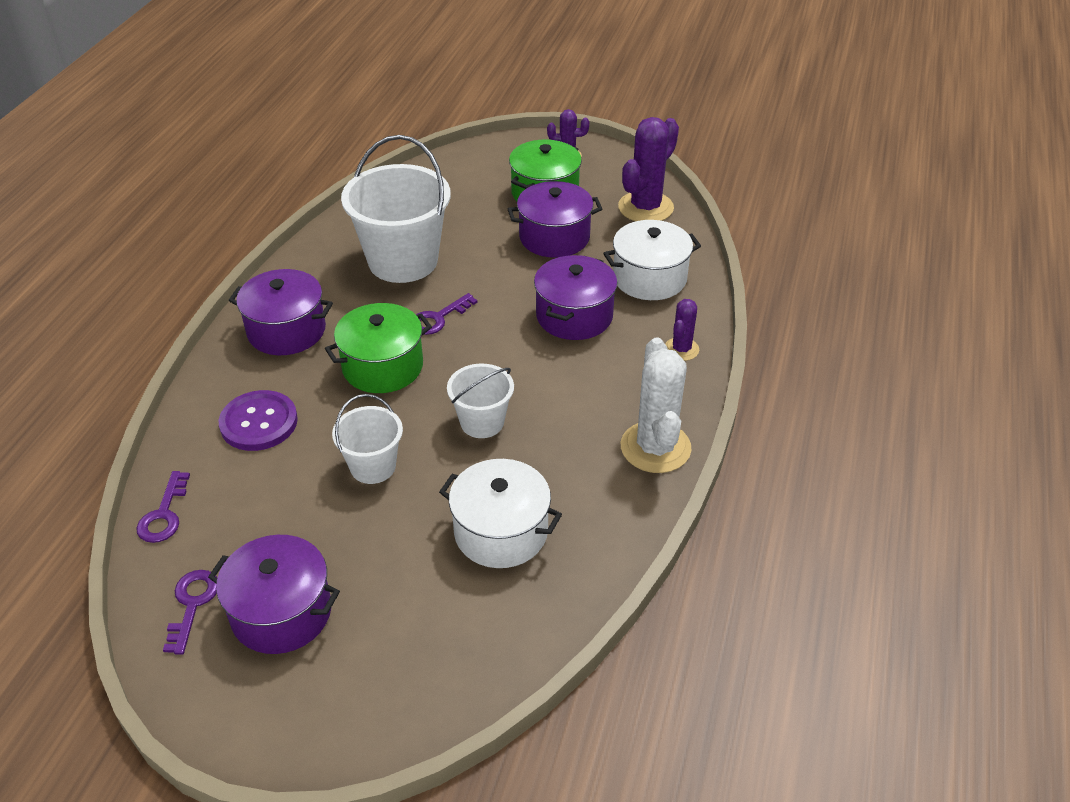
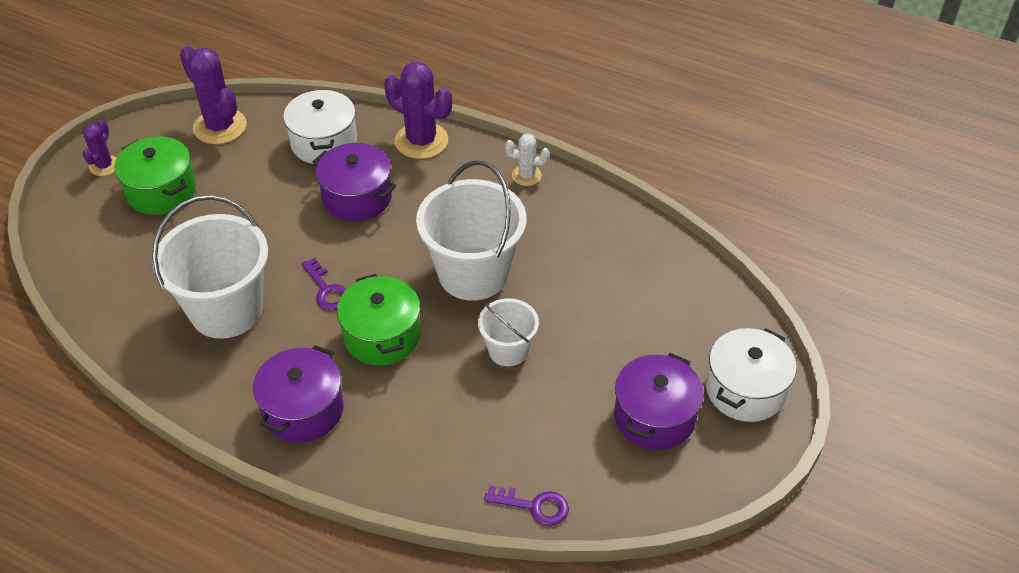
camera: 80 degrees left, 5 degrees up
purple key [163,570,217,655] -> none
purple button [219,390,298,451] -> none
white pot [439,459,562,568] -> white pot moved to [706,328,796,422]
white bucket [447,364,514,438] -> white bucket [416,161,526,301], size x1.86
purple pot [508,181,602,258] -> none
white cactus [621,337,692,473] -> white cactus [505,134,550,186], size x0.54
purple cactus [665,299,699,361] -> purple cactus [384,62,452,159], size x1.84

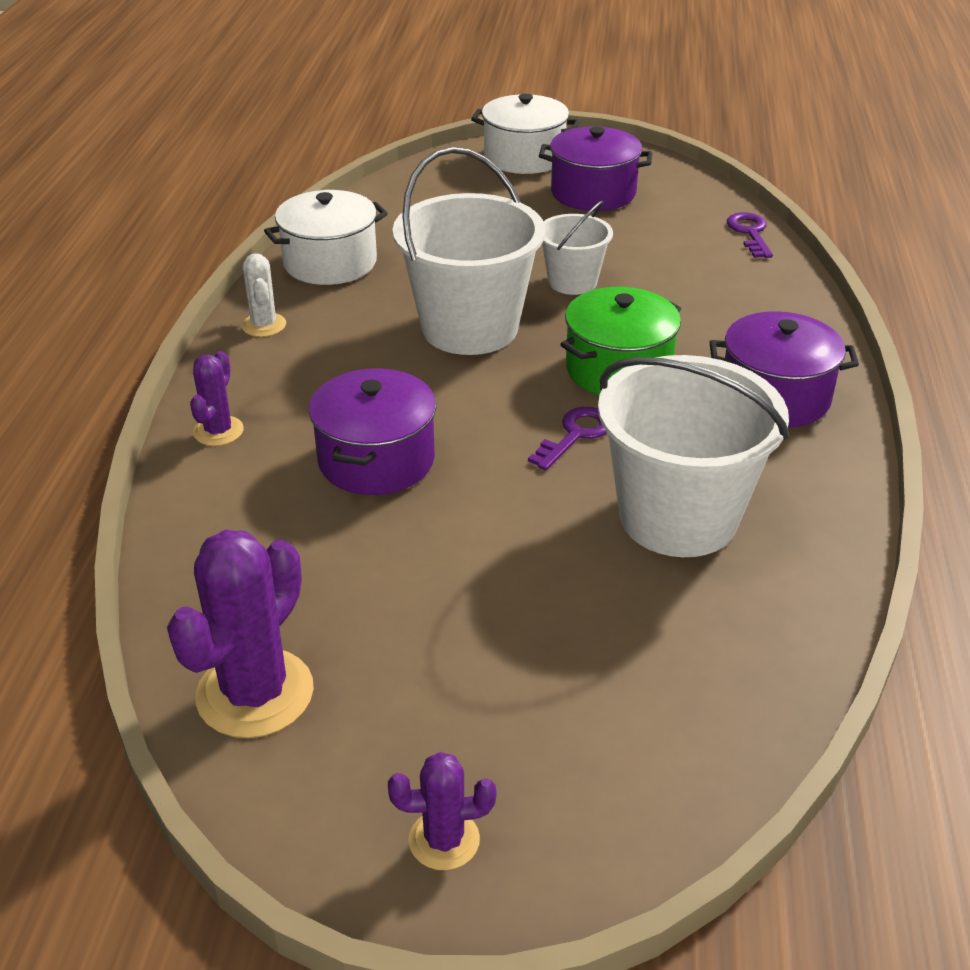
camera: 110 degrees left, 10 degrees down
green pot [114,136,196,215] -> none
white pot [283,89,357,164] -> white pot moved to [264,190,388,285]
purple cactus [384,62,452,159] -> purple cactus [190,351,244,446], size x0.54

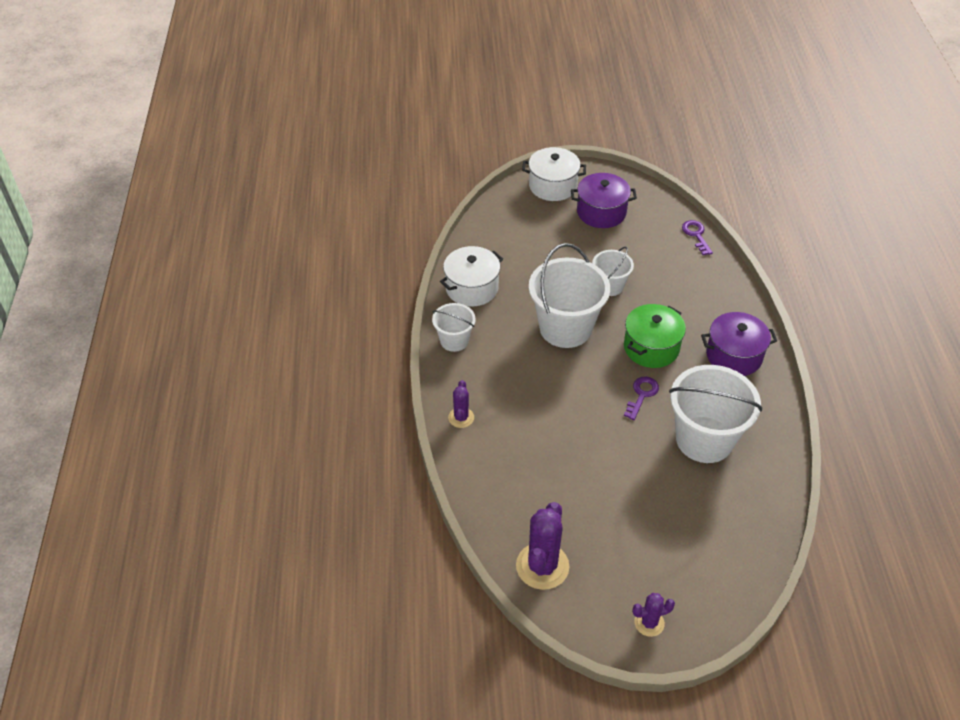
camera: 10 degrees left, 10 degrees up
white cactus [242,253,286,337] -> white bucket [432,303,476,352]
purple pot [309,368,436,495] -> none

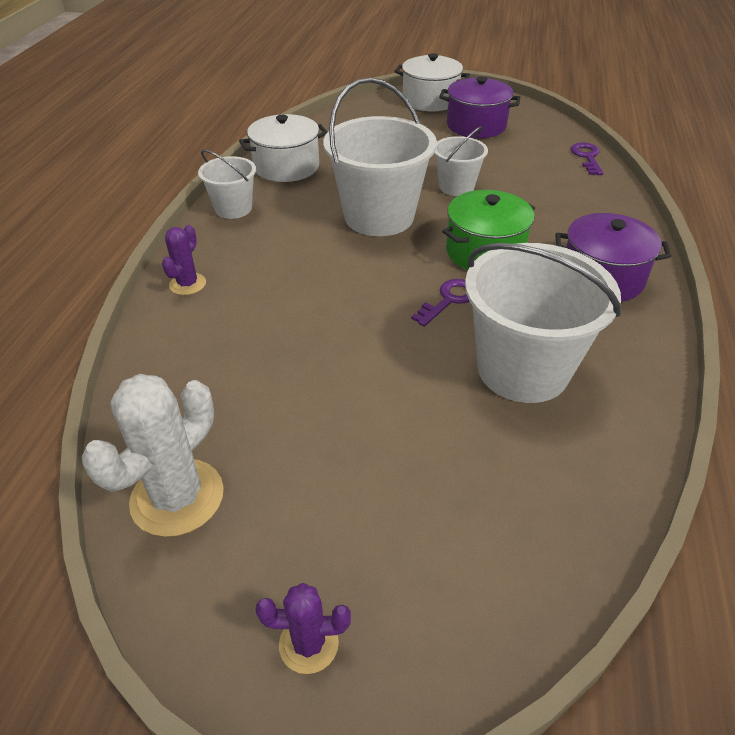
camera: 15 degrees right, 5 degrees down
purple cactus [516,502,569,590] -> white cactus [82,374,224,537]

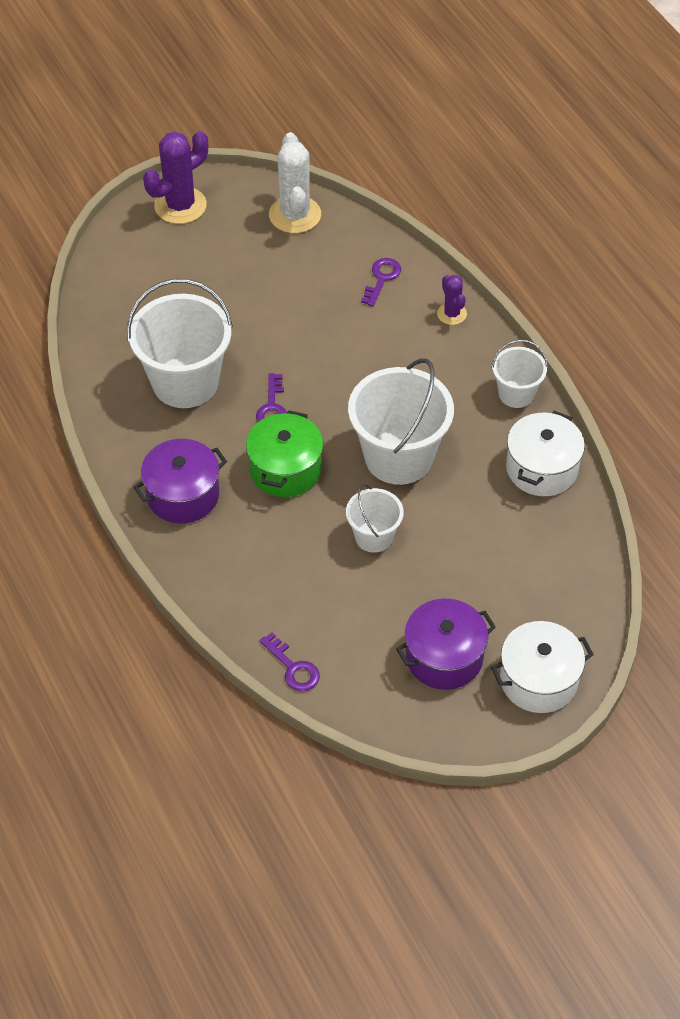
camera: 140 degrees right, 10 degrees up
purple cactus [255,583,351,674] -> purple cactus [143,131,208,224], size x1.84
none -> purple key [361,258,401,307]

